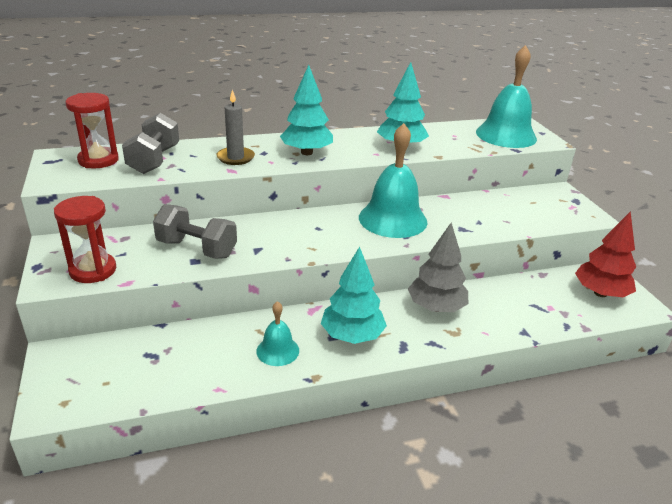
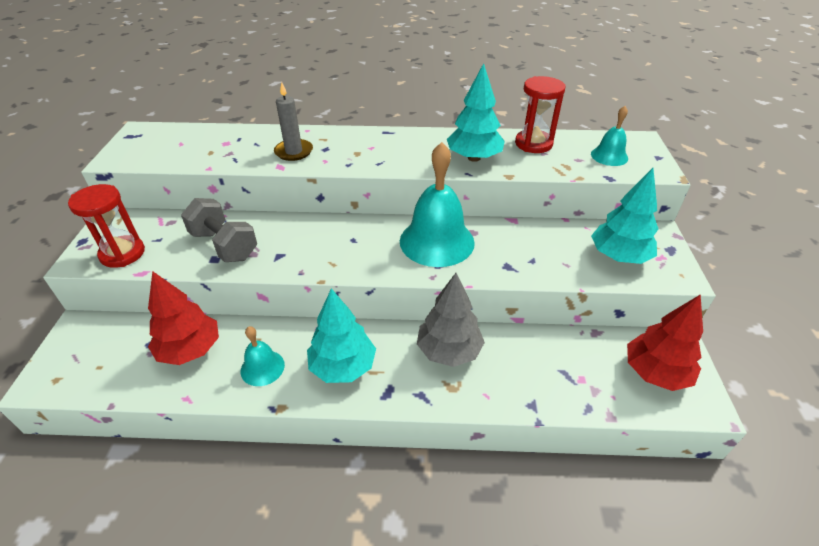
camera: 20 degrees right, 10 degrees up
red hourglass [65,93,119,168] -> red hourglass moved to [515,76,566,153]
grey dumbbell [122,113,179,174] -> none
turquoise tree [280,65,333,155] -> turquoise tree moved to [591,168,658,264]
turquoise bell [476,45,537,148] -> turquoise bell [591,106,628,166], size x0.51
none -> red tree [148,271,219,365]

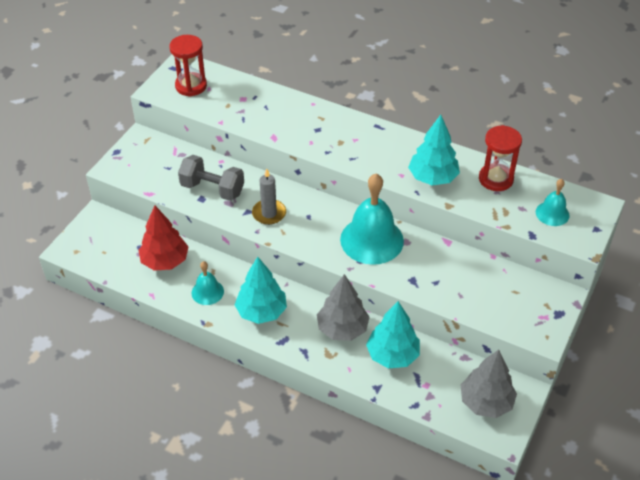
camera: 25 degrees right, 5 degrees up
red hourglass [68,184,145,268] -> red hourglass moved to [169,35,207,97]
grey dumbbell [181,198,257,262] -> grey dumbbell turned 45 degrees counterclockwise [178,155,244,201]
grey candle [274,82,313,161] -> grey candle moved to [252,168,286,225]
turquoise tree [591,168,658,264] -> turquoise tree moved to [366,301,420,369]
red tree [627,294,703,391] -> grey tree [461,350,517,418]

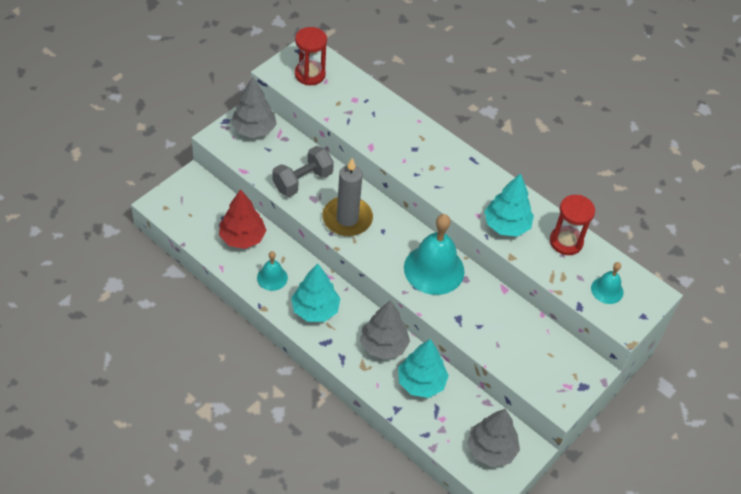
camera: 10 degrees right, 5 degrees up
grey dumbbell [178,155,244,201] -> grey dumbbell turned 75 degrees counterclockwise [272,146,334,197]
grey candle [252,168,286,225] -> grey candle [322,158,373,236], size x1.54
none -> grey tree [231,77,277,138]

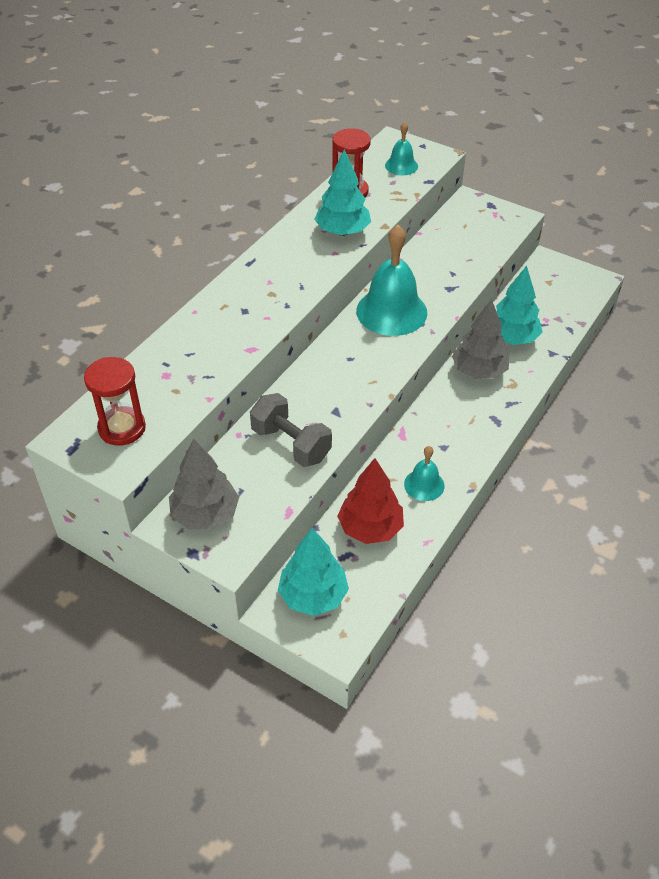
camera: 95 degrees left, 5 degrees down
turquoise tree [291,263,341,322] -> turquoise tree moved to [278,528,349,616]
grey candle [322,158,373,236] -> none
grey tree [467,409,520,467] -> none

